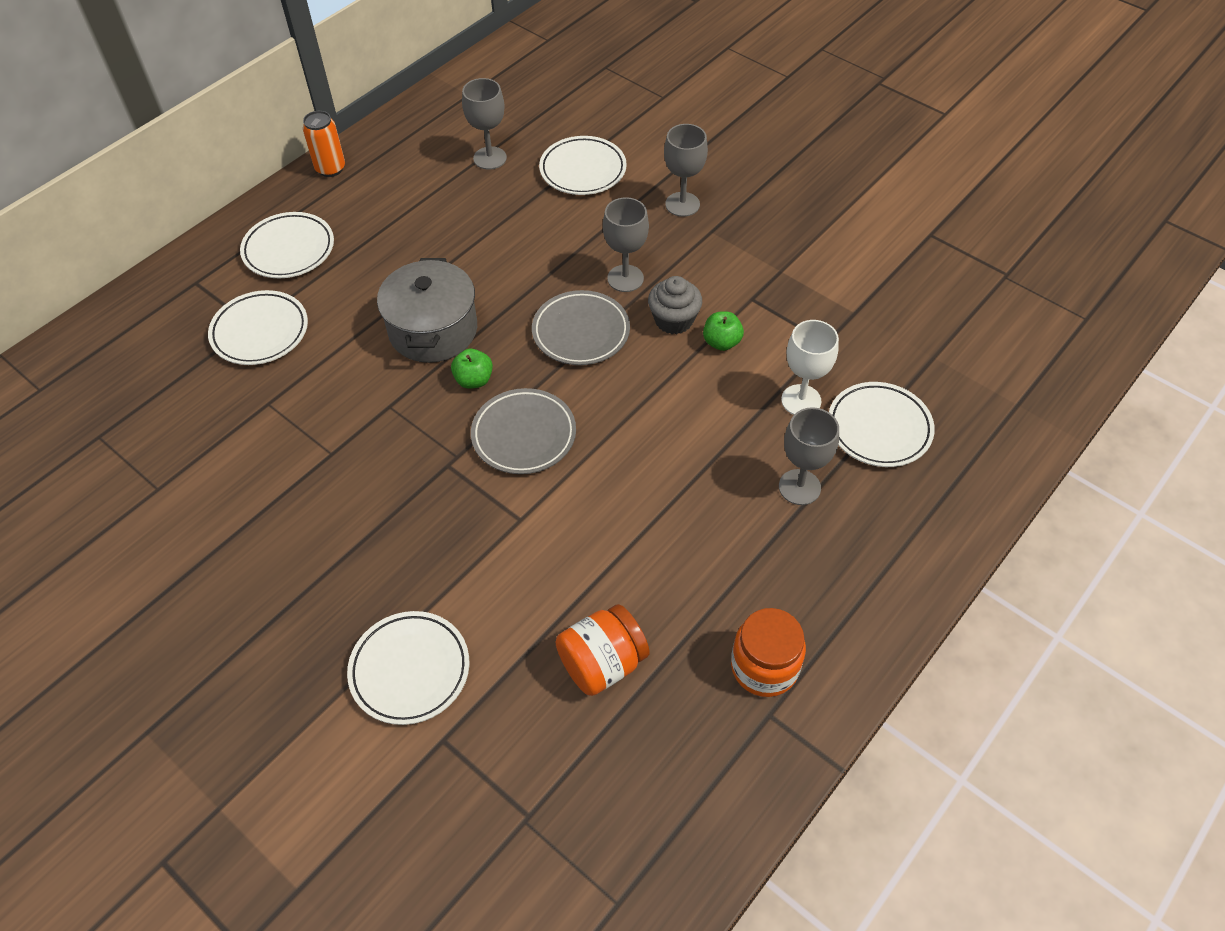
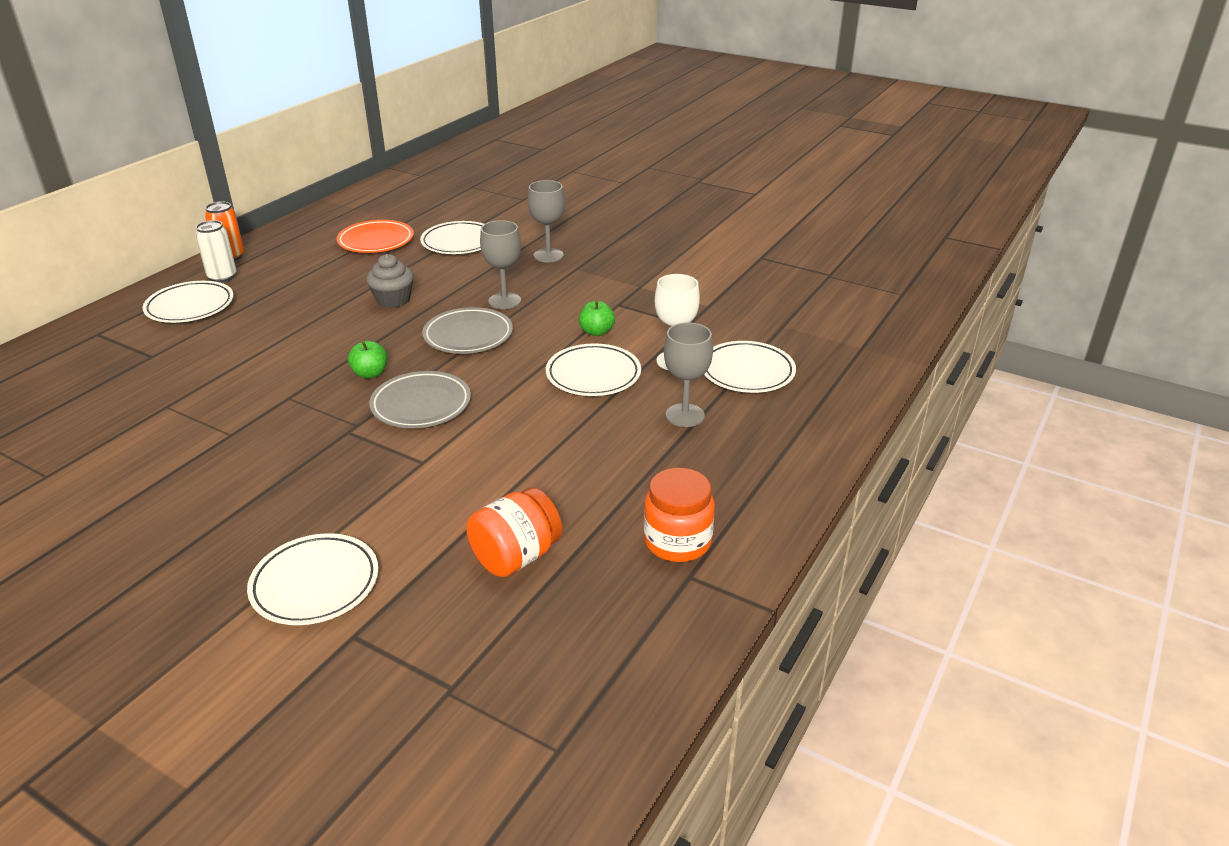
camera: 10 degrees left, 20 degrees down
white plate [208,290,308,365] -> white plate moved to [546,343,641,396]
grey pot [377,258,477,363] -> none
grey goblet [462,78,507,170] -> orange plate [336,220,414,253]
grey cupcake [648,276,702,334] -> grey cupcake moved to [366,254,414,308]
none -> white can [195,220,237,283]

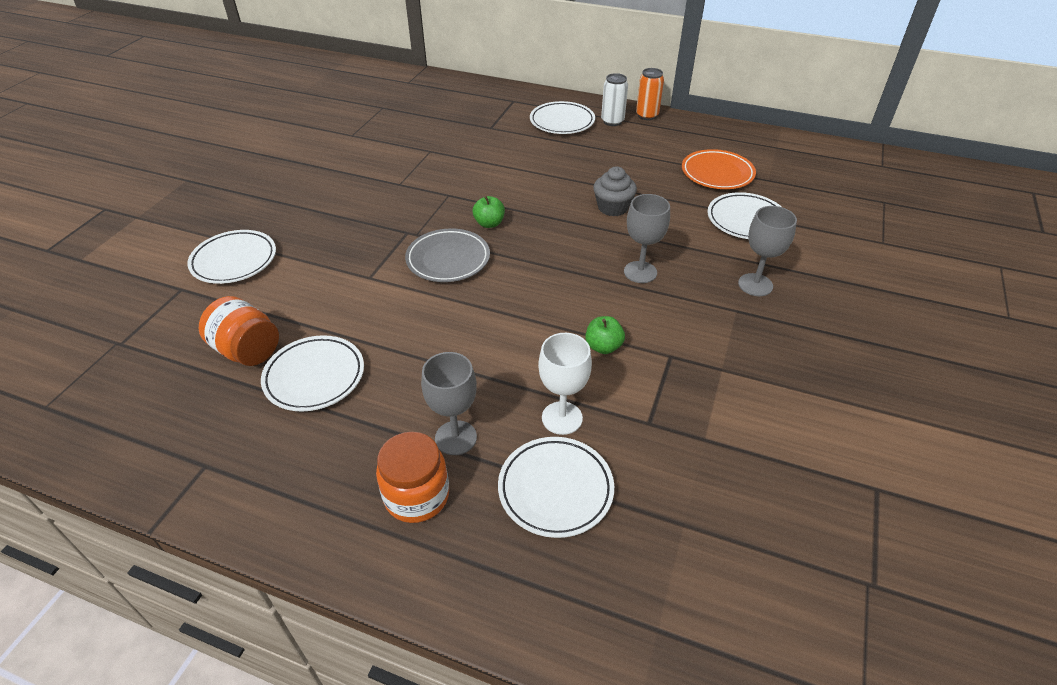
camera: 80 degrees right, 10 degrees up
grey plate [422,307,513,354] -> none
white plate [546,343,641,396] -> white plate moved to [261,335,364,411]
orange jar [644,468,715,562] -> orange jar moved to [376,432,449,523]

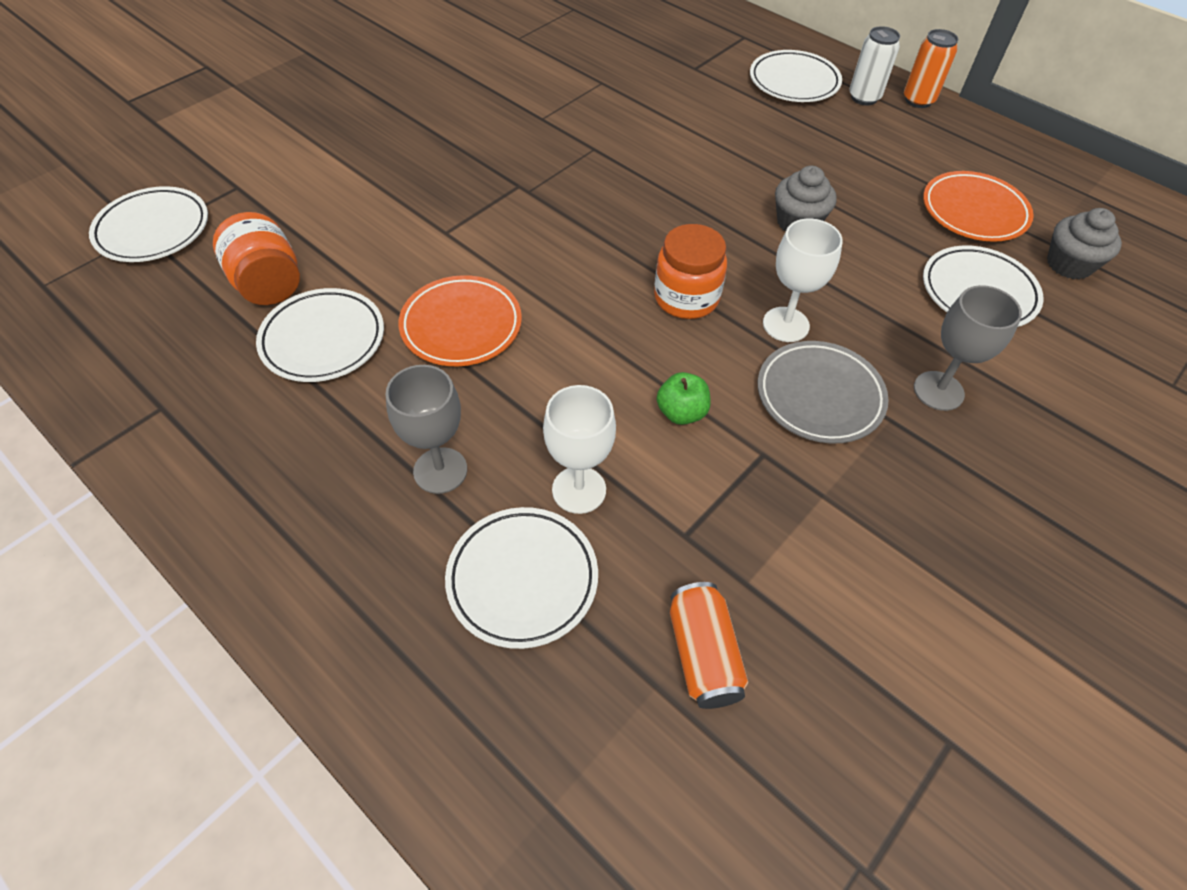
camera: 20 degrees right, 10 degrees up
white plate [187,230,276,284] -> white plate moved to [89,186,208,262]
orange jar [376,432,449,523] -> orange jar moved to [654,224,727,319]
grey plate [405,228,490,282] -> grey plate moved to [758,341,889,444]
green apple [473,196,505,228] -> none
grey goblet [624,194,670,283] -> white goblet [763,219,843,342]
none -> orange plate [399,275,522,366]
none -> orange can [670,582,748,709]
none -> grey cupcake [1047,208,1122,280]

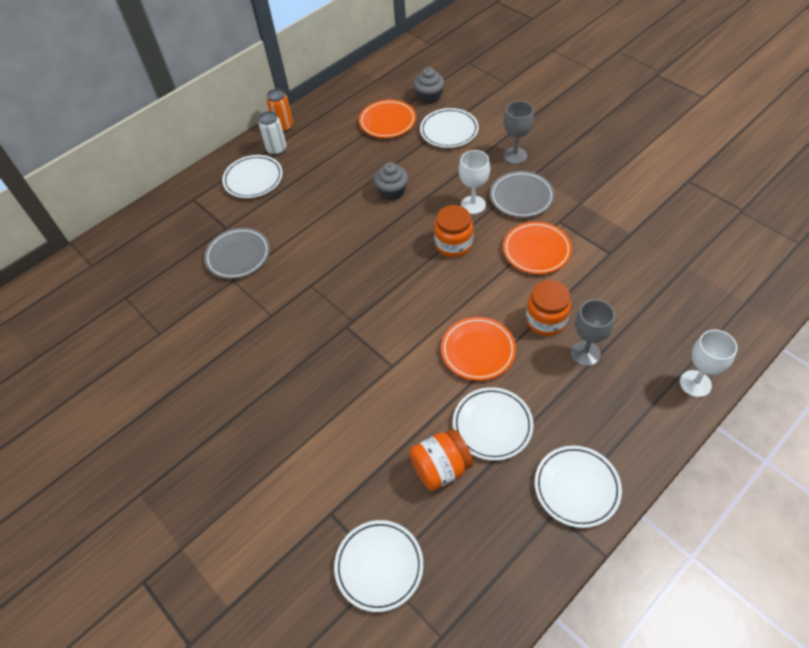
camera: 80 degrees left, 0 degrees up
white plate [445,507,598,649] -> white plate moved to [535,446,622,528]
white goblet [543,385,616,514] -> white goblet moved to [680,330,738,397]
green apple [657,372,711,425] -> orange plate [503,222,572,274]
orange can [670,582,748,709] -> none
none -> grey plate [204,228,270,279]
none -> orange jar [526,280,571,336]

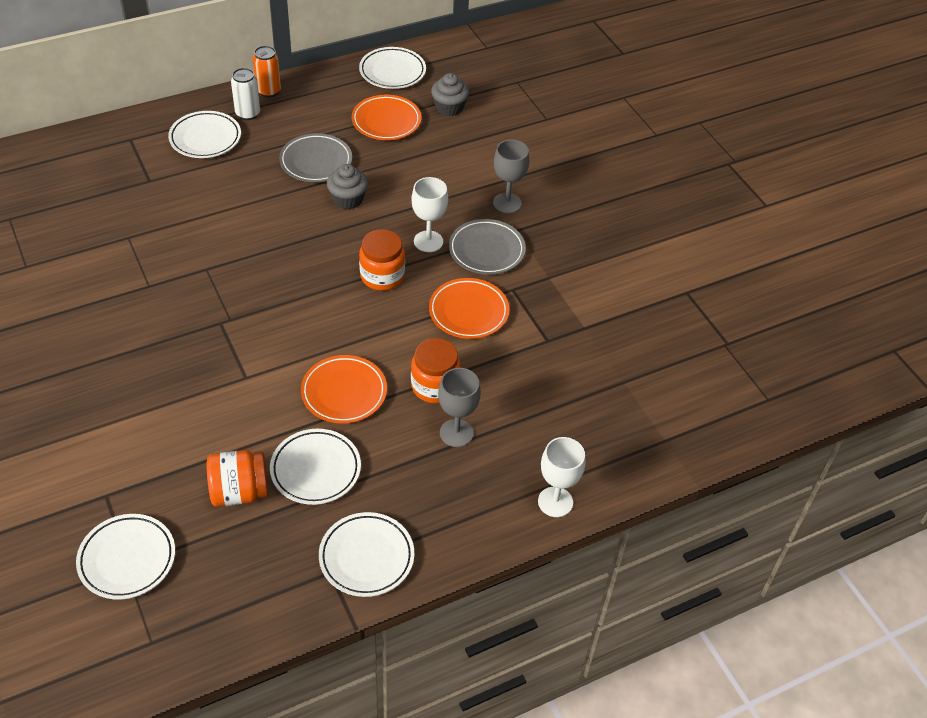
camera: 10 degrees right, 5 degrees down
grey plate [204,228,270,279] -> grey plate moved to [279,133,352,182]
white plate [420,108,479,148] -> white plate moved to [359,47,426,89]

